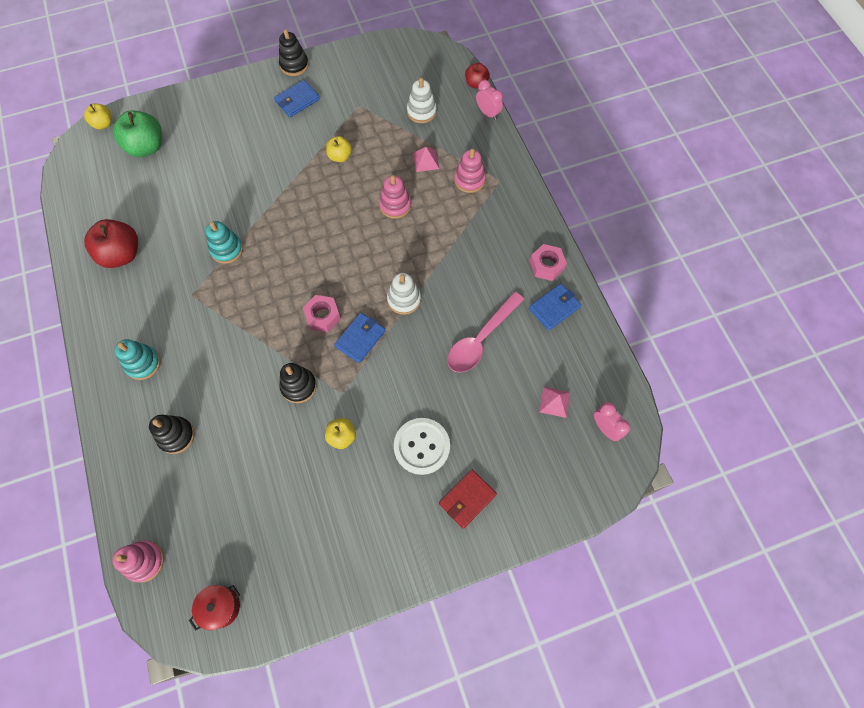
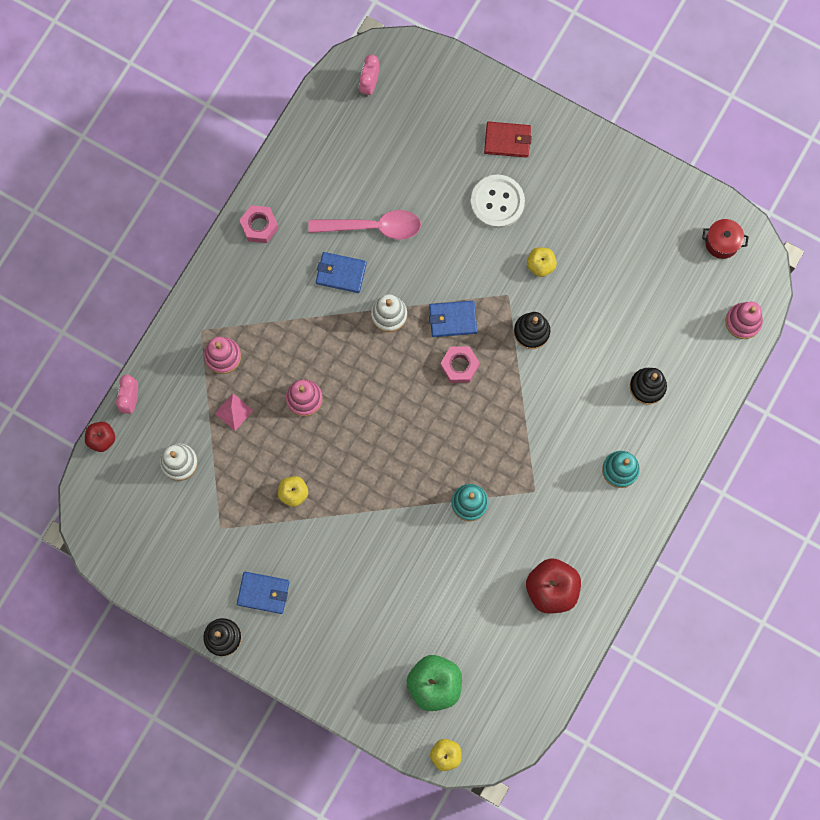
camera: 130 degrees left, 10 degrees up
blue wallet [529,283,581,330] -> blue wallet moved to [316,252,367,293]
pink pyramid [539,387,570,418] -> none

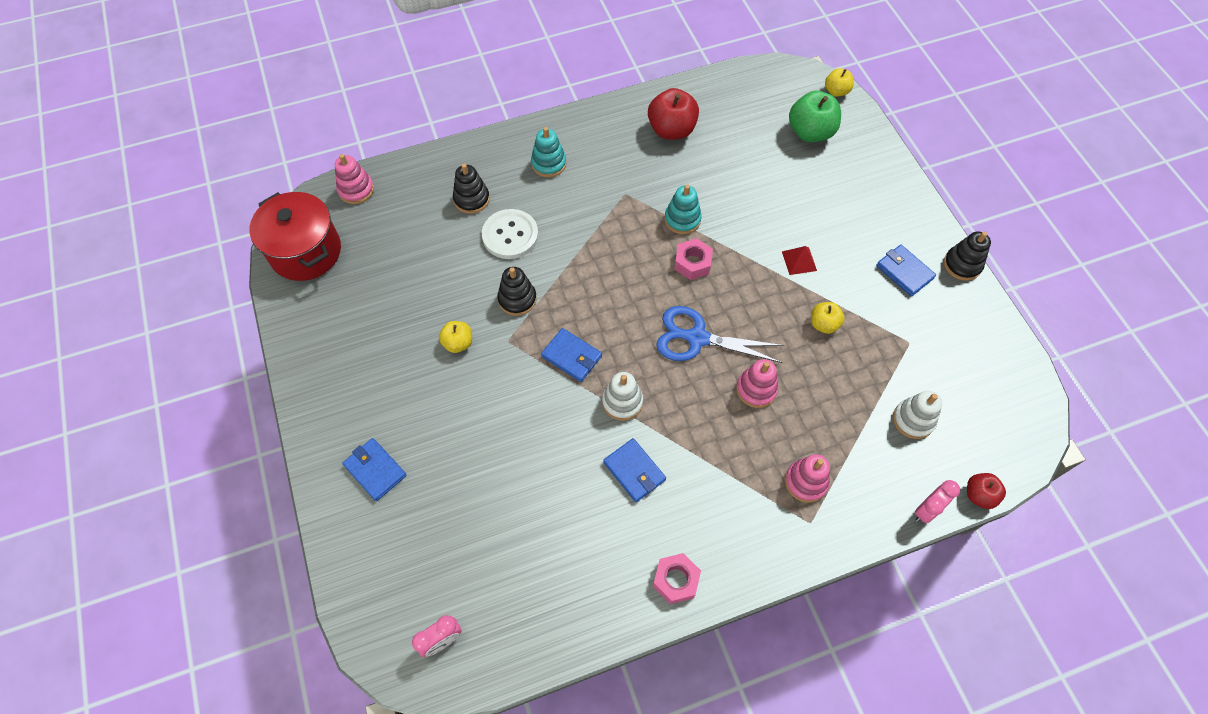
camera: 140 degrees left, 15 degrees down
pink pyramid [214,393,253,431] -> none
pink spoon [308,210,421,240] -> none
pink nut [440,346,480,383] -> pink nut moved to [674,238,713,280]
white button [471,175,525,228] -> white button moved to [482,209,538,259]
red wallet [484,121,532,158] -> blue wallet [342,438,407,501]
red pot [702,219,749,259] -> red pot [250,192,341,281], size x2.02
none -> blue scissors [656,306,784,363]
none -> red pyramid [782,246,817,275]

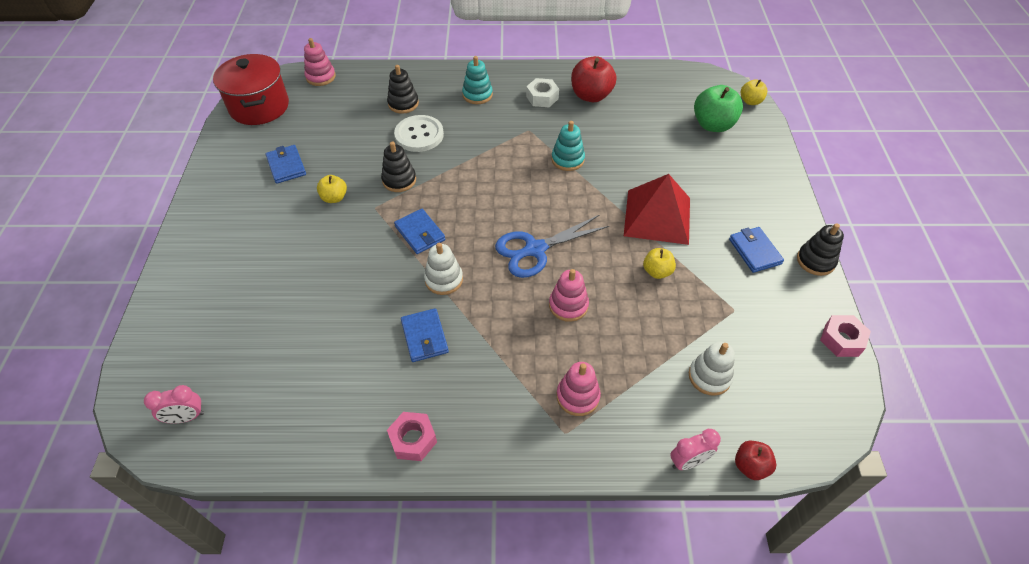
camera: 20 degrees right, 10 degrees down
blue wallet [342,438,407,501] -> blue wallet moved to [265,145,306,184]
blue scissors [656,306,784,363] -> blue scissors turned 60 degrees counterclockwise [495,215,609,278]
pink nut [674,238,713,280] -> pink nut moved to [820,315,871,357]
red pyramid [782,246,817,275] -> red pyramid [624,174,690,245], size x2.34
none -> white nut [526,78,559,107]

